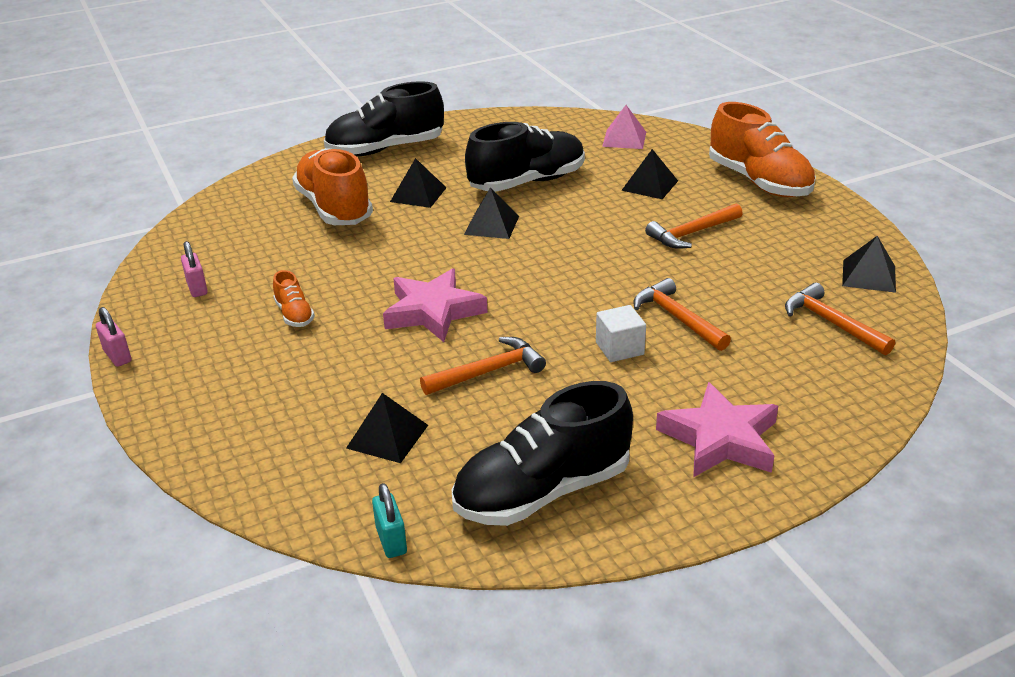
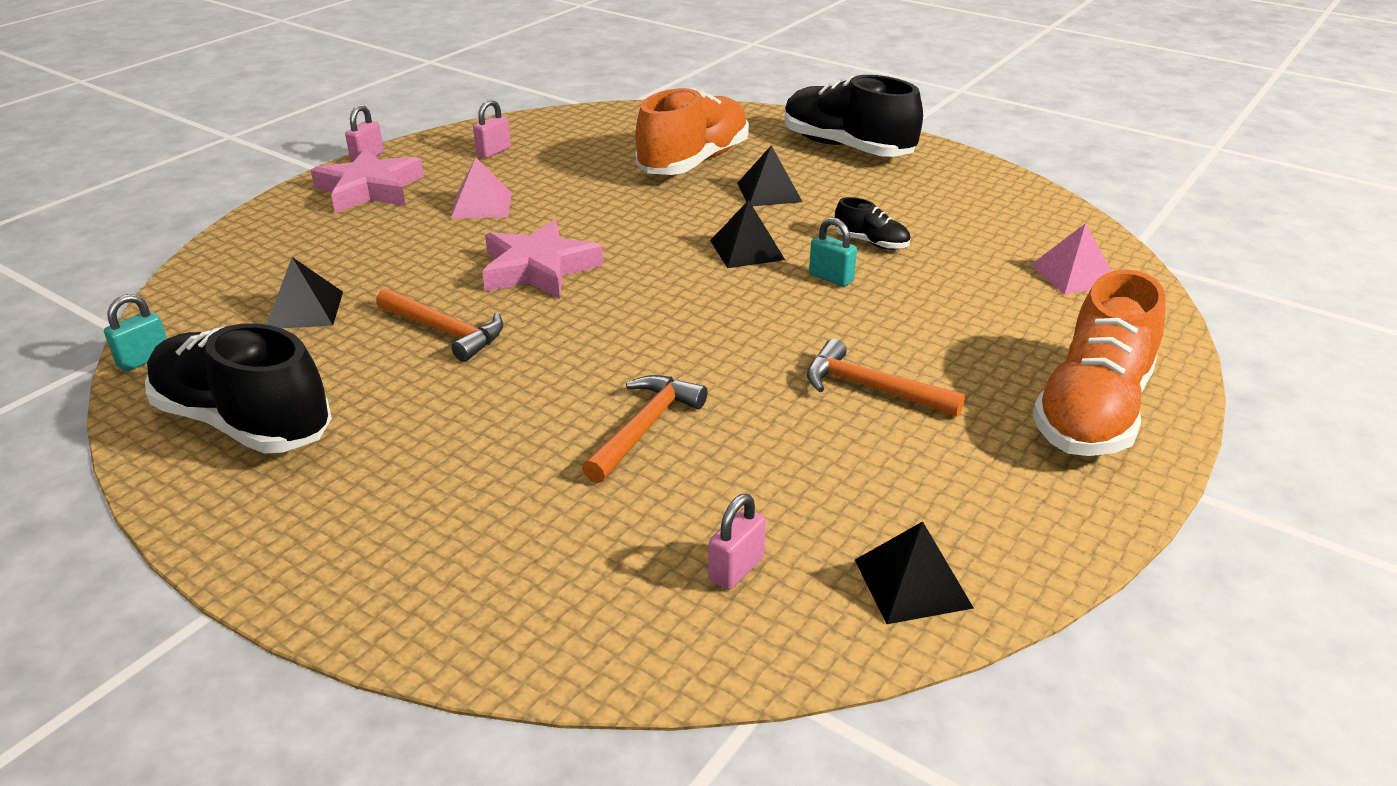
camera: 60 degrees right, 0 degrees up
orange shoe [273,270,315,327] -> pink pyramid [451,158,512,219]
black shoe [465,122,585,192] -> black shoe [835,197,911,250], size x0.45
white cube [596,305,646,362] -> none
black pyramid [621,149,678,199] -> none
pink star [656,382,778,477] -> pink star moved to [311,148,424,213]
orange hammer [785,283,895,355] -> pink padlock [708,494,766,590]
none -> turquoise padlock [809,217,857,287]

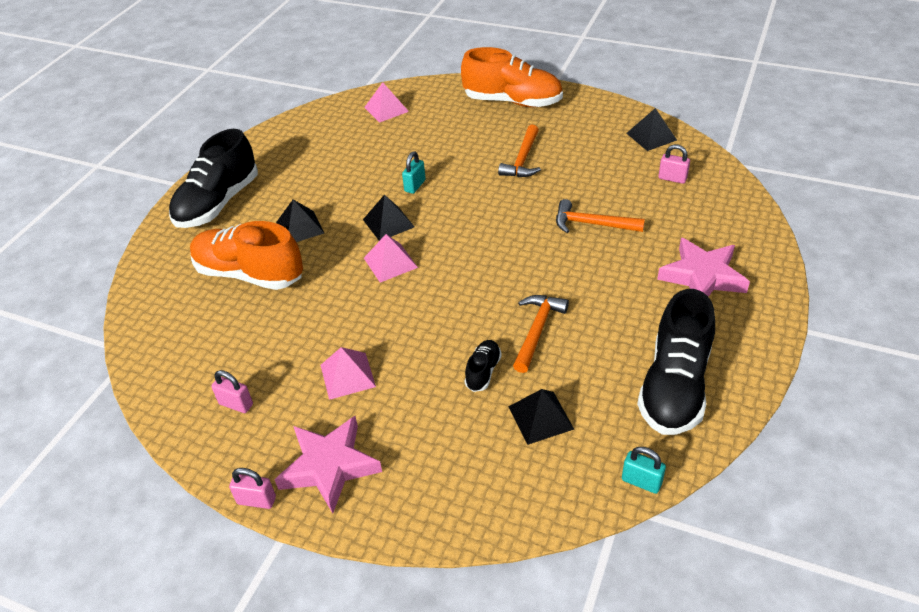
camera: 100 degrees left, 10 degrees up
pink star [482,220,603,299] -> pink star moved to [657,238,750,297]
black shoe [835,197,911,250] -> black shoe moved to [465,340,502,392]
none -> pink pyramid [364,234,418,283]

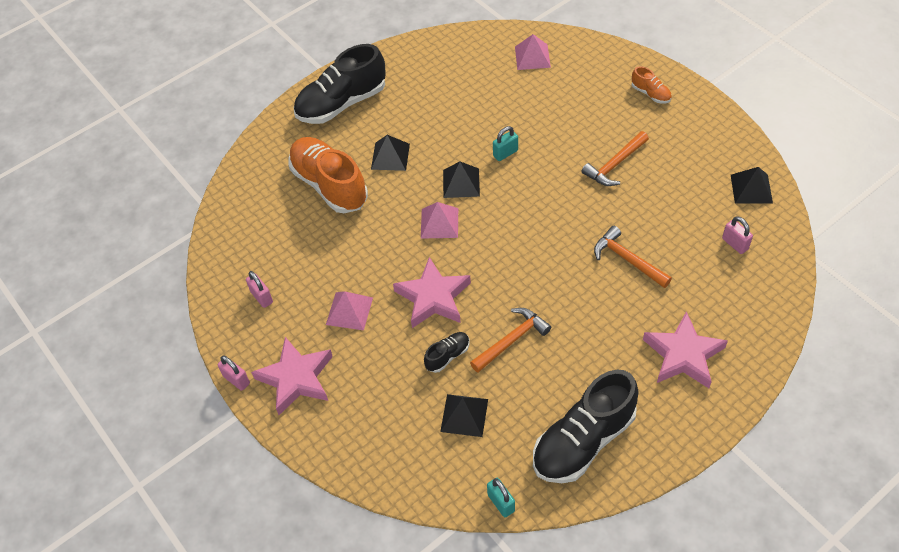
camera: 30 degrees right, 10 degrees up
orange shoe [461,47,563,107] -> orange shoe [632,66,672,104], size x0.45
none -> pink star [393,257,471,328]

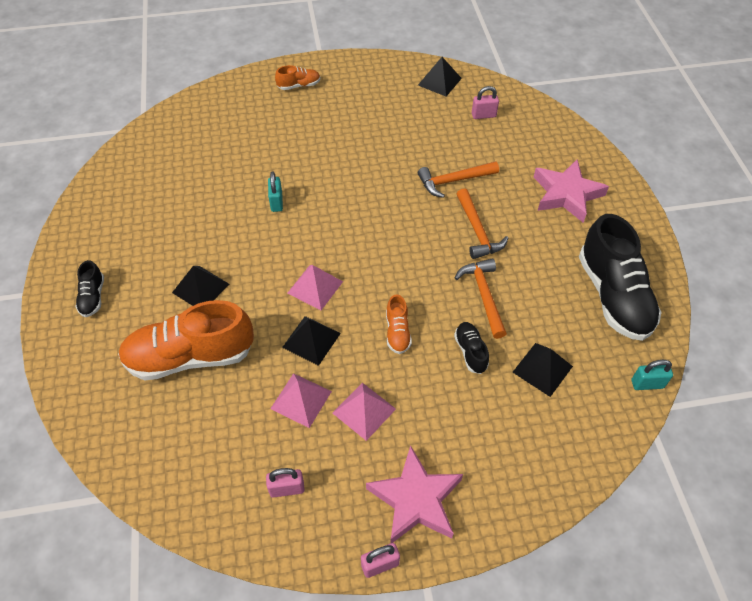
camera: 65 degrees left, 0 degrees up
black shoe [293,44,386,124] -> black shoe [75,260,104,317], size x0.45
pink star [393,257,471,328] -> orange shoe [386,295,412,354]
black pyramid [443,161,480,198] -> black pyramid moved to [282,316,341,366]
pink pyramid [515,34,551,70] -> pink pyramid moved to [270,373,332,428]
orange hammer [582,131,649,186] -> orange hammer moved to [457,188,508,259]

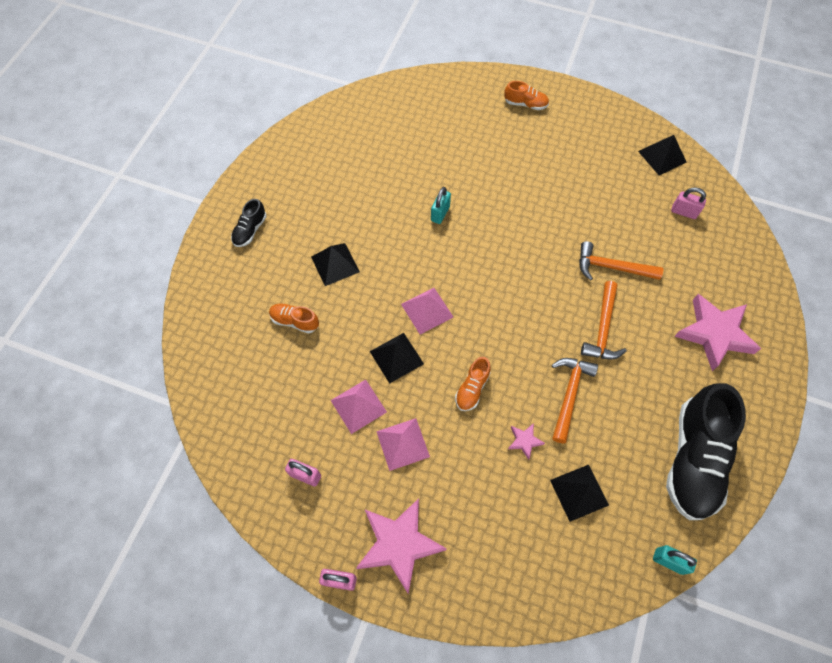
camera: 30 degrees right, 10 degrees up
orange shoe [118,300,254,381] -> orange shoe [269,303,319,333], size x0.45
black shoe [454,322,489,374] -> pink star [508,423,545,460]

